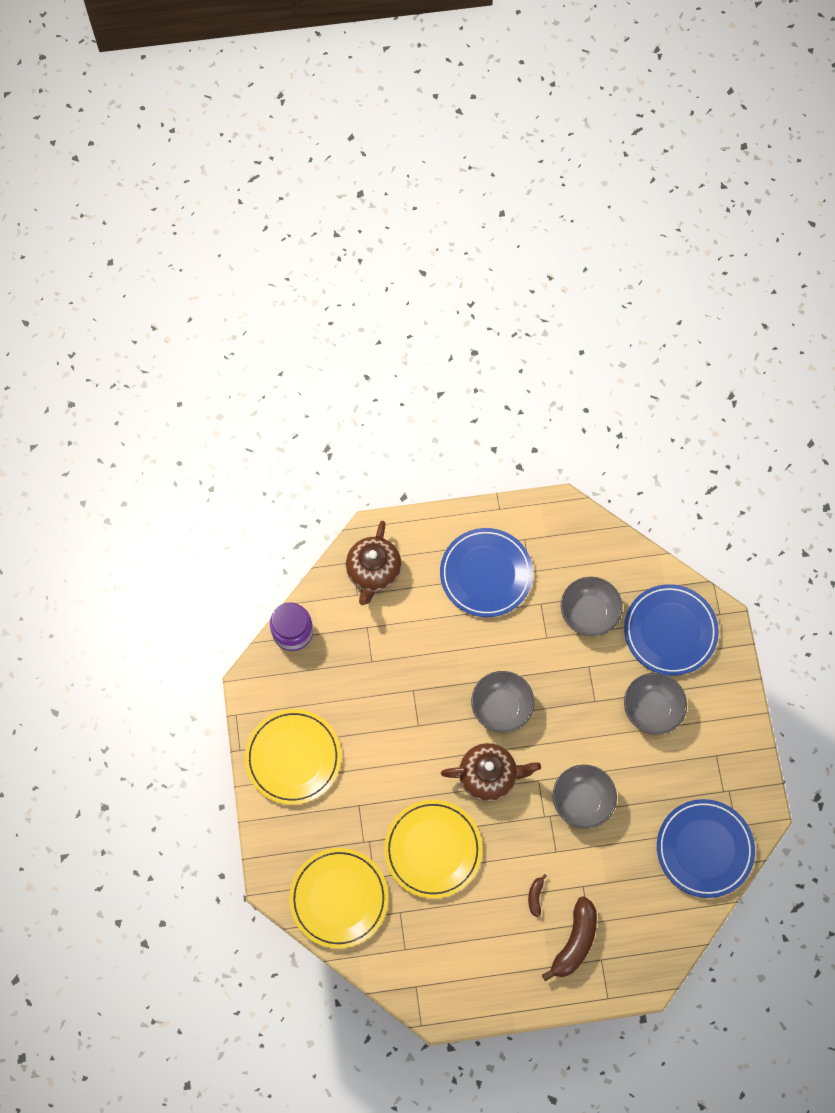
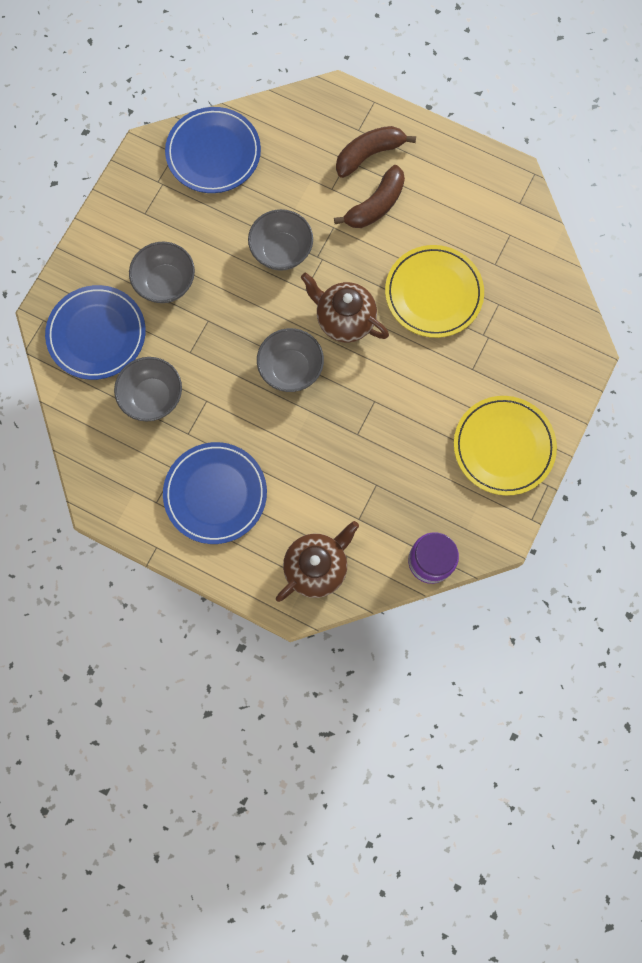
camera: 145 degrees left, 5 degrees up
yellow plate [289,848,388,948] -> none
brown banana [528,874,547,917] -> brown banana [334,165,405,228], size x2.11

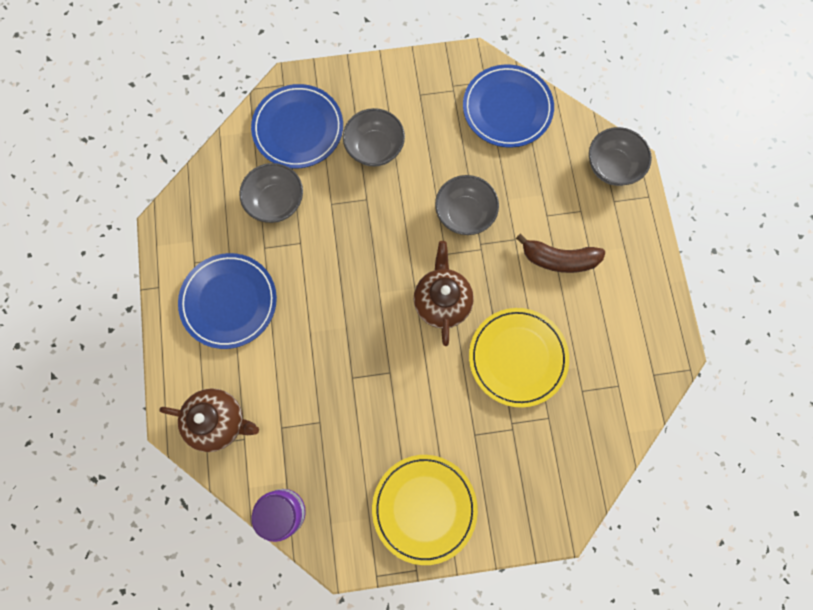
camera: 55 degrees right, 0 degrees up
grey bowl [257,328,324,392] -> grey bowl moved to [589,127,652,186]
brown banana [336,126,416,178] -> none

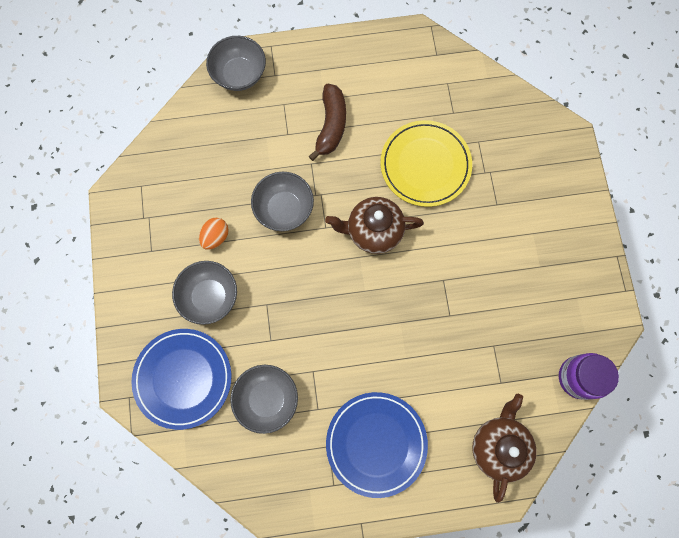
camera: 90 degrees left, 0 degrees up
yellow plate [372,455,478,565] -> none
blue plate [463,64,554,148] -> none
none -> orange egg [199,218,229,250]

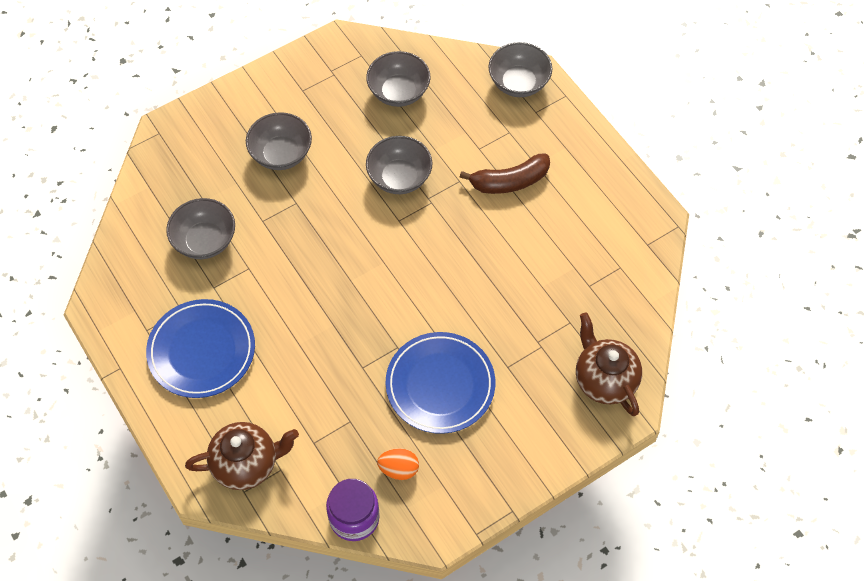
camera: 65 degrees right, 15 degrees down
blue plate [131,329,232,430] -> blue plate moved to [386,332,495,434]
orange egg [199,218,229,250] -> orange egg moved to [377,448,419,480]
brown teapot [325,197,424,254] -> brown teapot moved to [576,313,642,416]
yellow plate [380,120,472,207] -> none
none -> grey bowl [366,51,431,107]

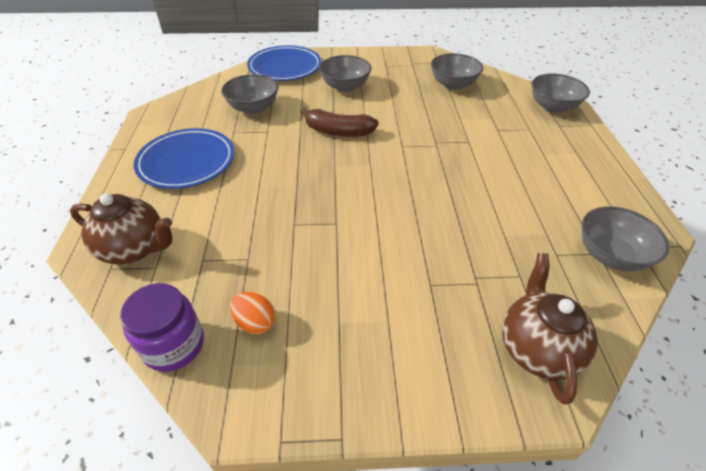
camera: 30 degrees right, 15 degrees down
grey bowl [366,136,432,194] -> grey bowl moved to [582,206,669,271]
blue plate [386,332,495,434] -> blue plate moved to [247,45,321,81]
brown banana [460,153,550,194] -> brown banana moved to [300,107,379,137]

